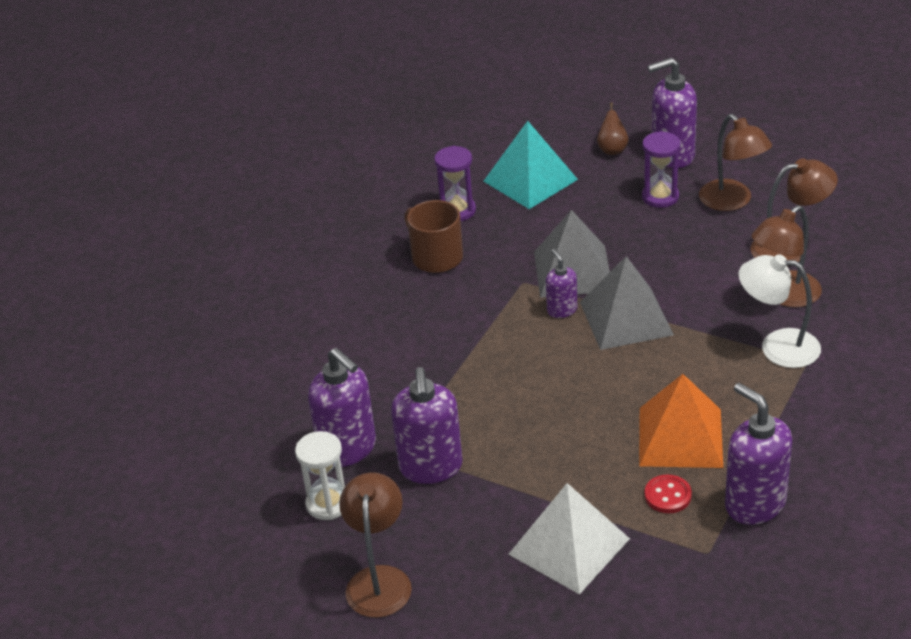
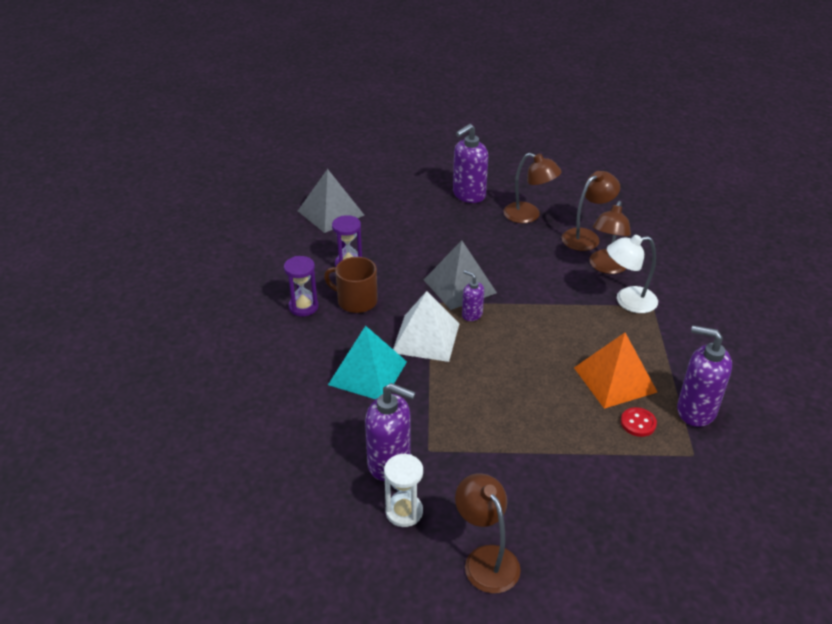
camera: 30 degrees left, 0 degrees up
purple soap dispenser [391,367,462,484] -> none
turquoise pyramid [483,121,578,209] -> turquoise pyramid moved to [328,326,407,399]
white pyramid [508,483,630,595] -> white pyramid moved to [393,291,460,362]
grey pyramid [580,256,674,350] -> grey pyramid moved to [298,169,364,233]
brown pear [597,102,629,155] -> none
purple hourglass [642,131,681,208] -> purple hourglass moved to [284,256,318,316]

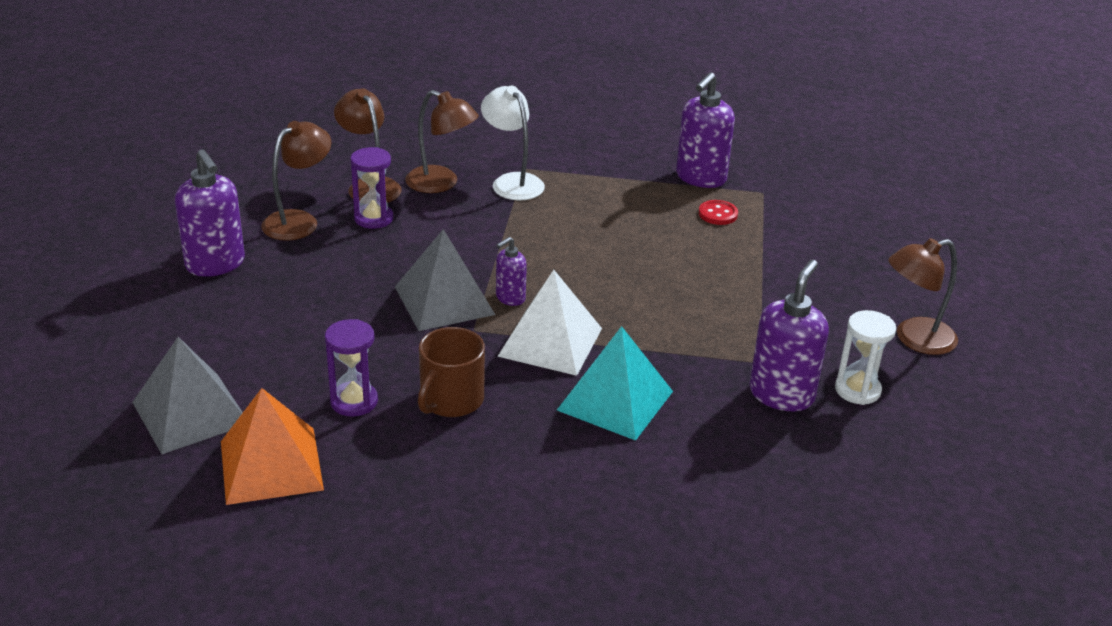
camera: 85 degrees left, 5 degrees down
purple hourglass [284,256,318,316] -> purple hourglass moved to [350,147,393,229]
orange pyramid [574,333,657,409] -> orange pyramid moved to [221,388,324,505]
white lamp [607,235,658,313] -> white lamp turned 150 degrees clockwise [481,86,545,200]

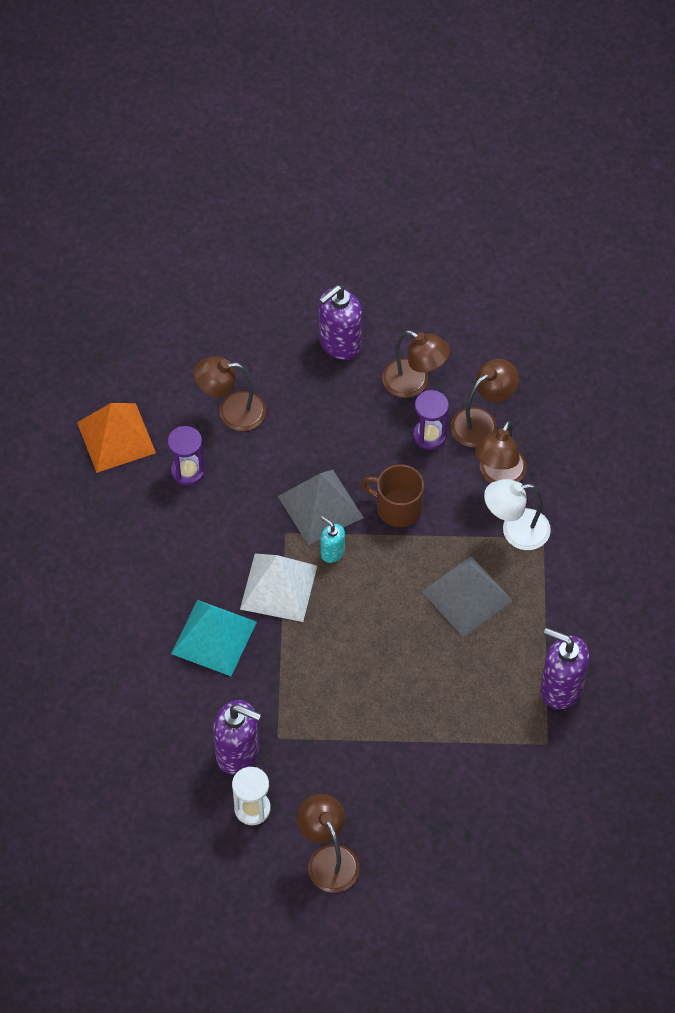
camera: 85 degrees right, 25 degrees up
grey pyramid [132,337,243,454] -> grey pyramid moved to [422,556,513,637]
brown mug [418,327,485,417] -> brown mug moved to [361,464,424,527]
white lamp [481,86,545,200] -> white lamp turned 150 degrees counterclockwise [484,479,551,550]
purple soap dispenser [496,237,527,306] -> turquoise soap dispenser [320,516,345,563]
red button [699,200,738,225] -> none
none -> brown lamp [194,356,266,431]

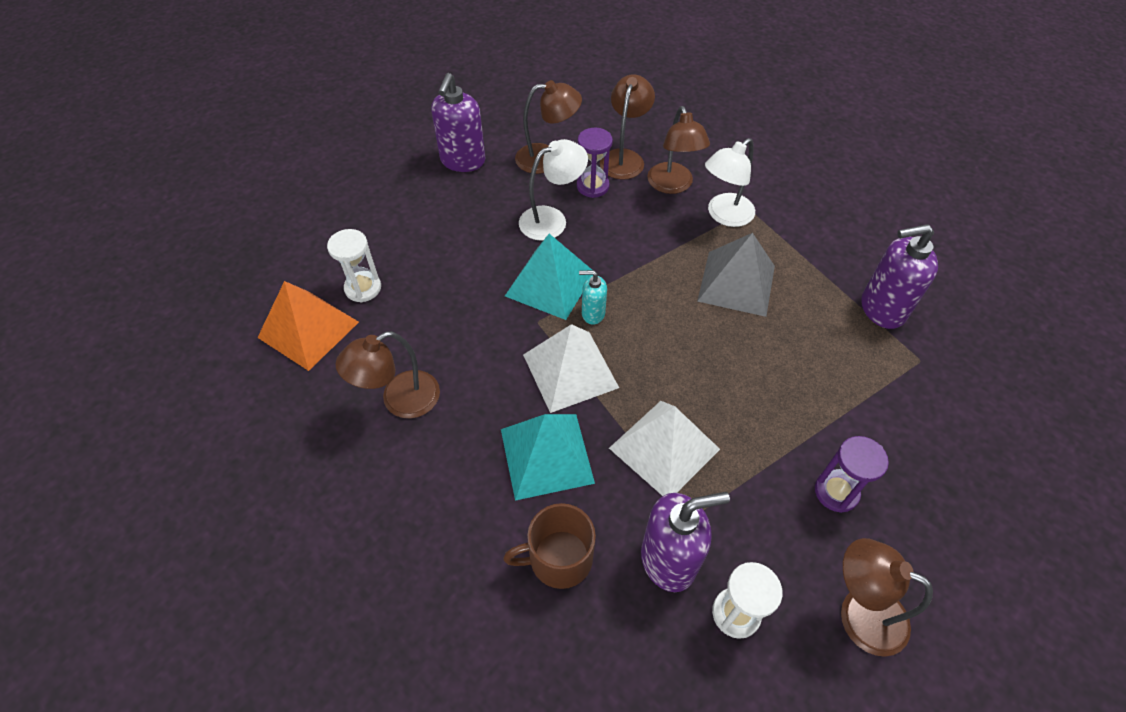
camera: 35 degrees left, 5 degrees down
purple hourglass [168,426,205,485] -> purple hourglass moved to [815,436,889,513]
brown lamp [194,356,266,431] -> brown lamp moved to [335,331,440,418]
grey pyramid [278,470,364,545] -> turquoise pyramid [505,234,593,320]
brown mug [361,464,424,527] -> brown mug moved to [503,503,596,589]
none -> white hourglass [327,229,381,302]
none -> white lamp [519,139,588,241]
none -> white pyramid [609,401,720,496]

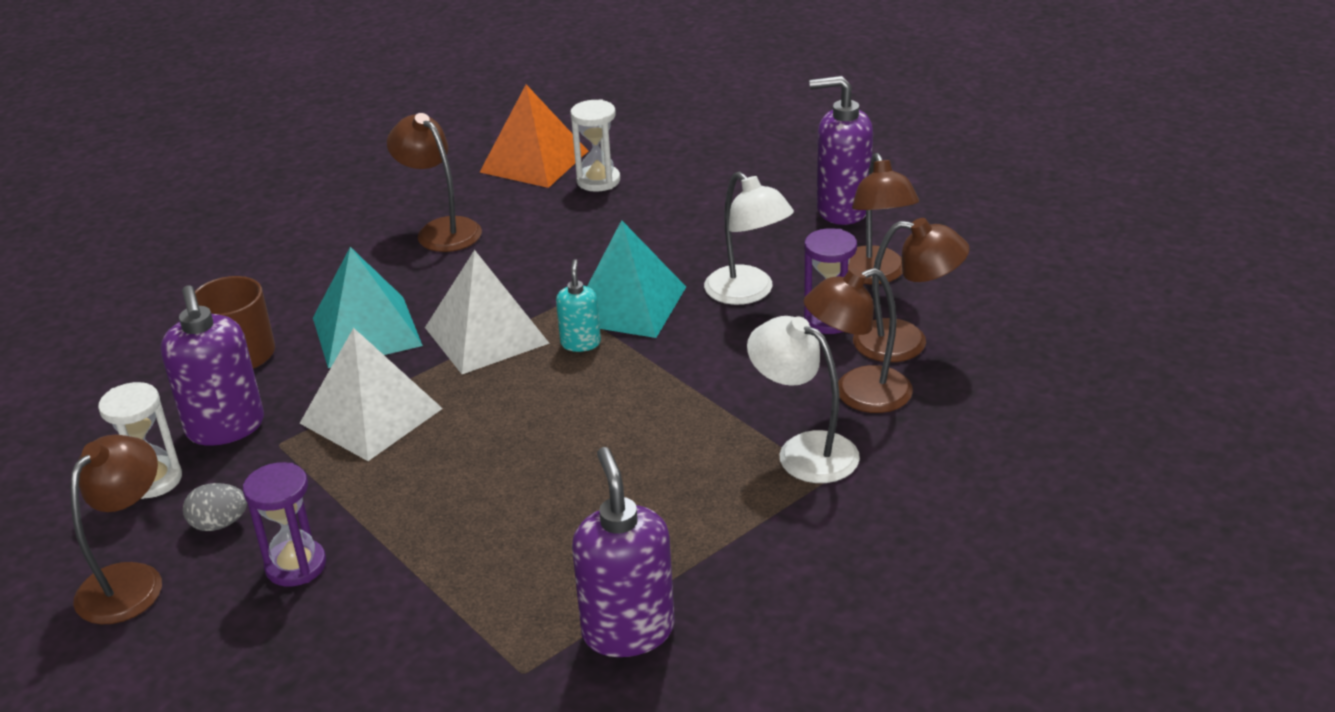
camera: 85 degrees right, 20 degrees down
grey pyramid [697,233,775,317] -> none
none -> grey egg [183,483,247,531]

